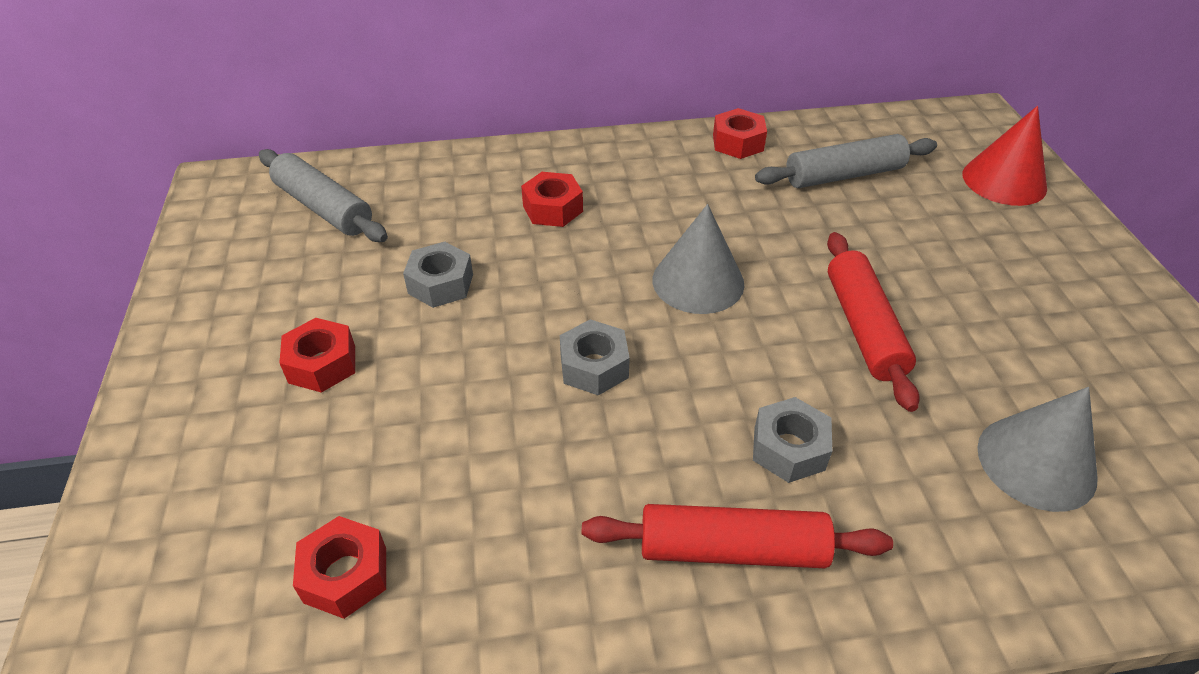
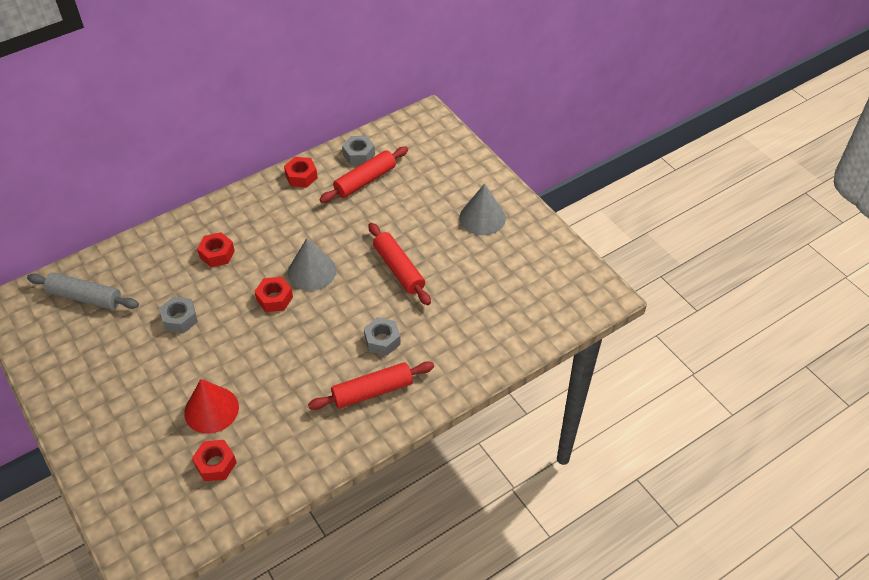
camera: 25 degrees left, 5 degrees up
red nut [279,318,355,393] -> red nut moved to [254,277,293,312]
grey nut [560,319,630,396] -> grey nut moved to [342,136,375,165]
grey rolling pin [755,134,937,188] -> red rolling pin [319,147,408,203]
red cone [962,106,1047,206] -> red cone moved to [184,379,239,434]
grey cone [977,387,1098,512] -> grey cone moved to [460,184,506,235]

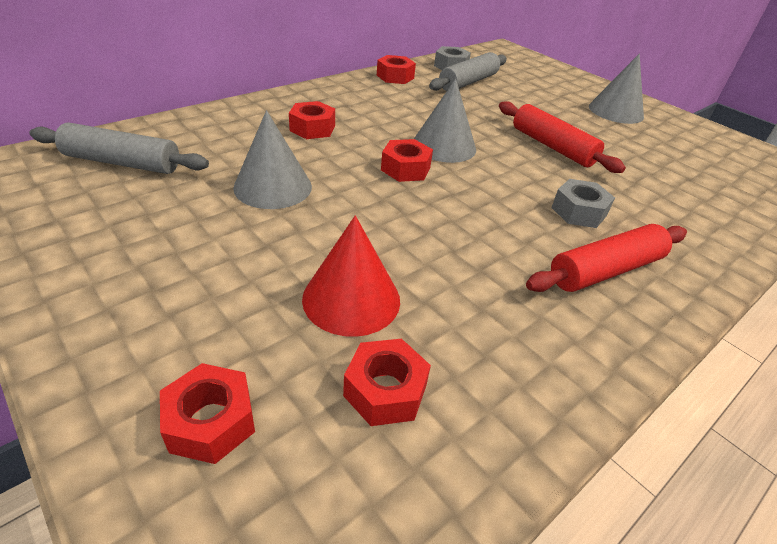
camera: 10 degrees left, 10 degrees down
grey nut [159,296,198,333] -> grey cone [233,110,312,209]
red rolling pin [319,147,408,203] -> grey rolling pin [429,52,507,91]
none -> red nut [160,363,255,464]

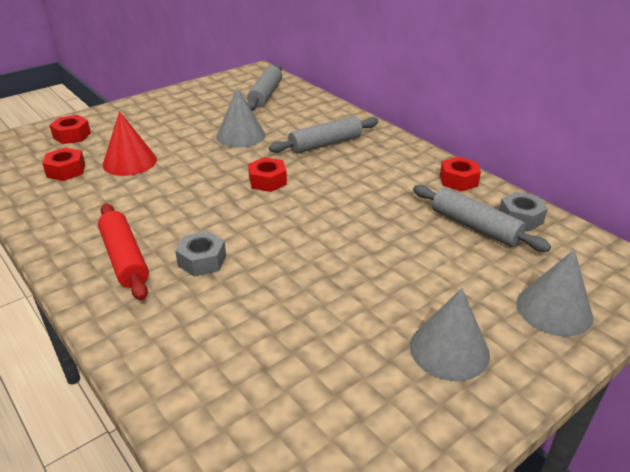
camera: 95 degrees right, 5 degrees down
red nut [289,101,335,139] -> grey rolling pin [269,116,378,154]
grey cone [414,79,476,163] -> grey cone moved to [516,249,593,337]
red rolling pin [499,101,626,173] -> none

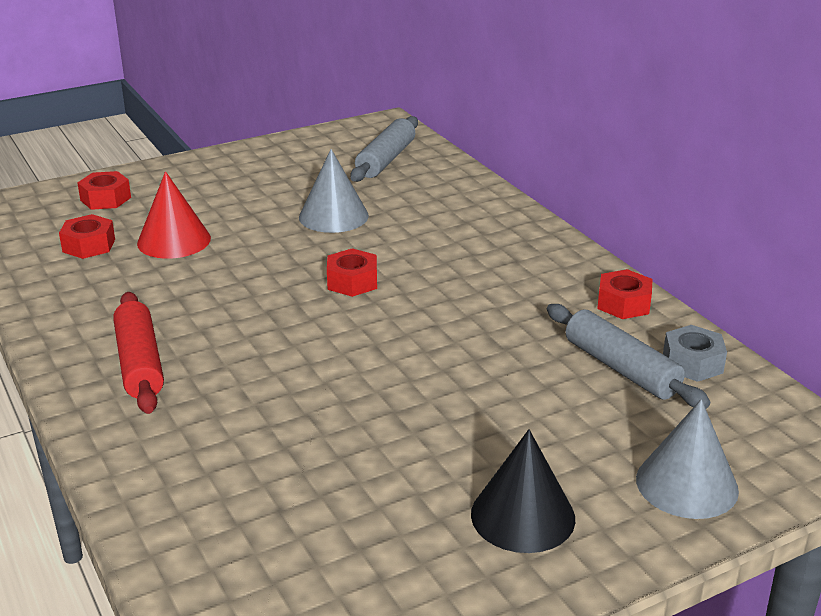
camera: 10 degrees right, 5 degrees down
grey nut [175,231,226,277] -> none
grey rolling pin [269,116,378,154] -> none
grey cone [410,288,490,381] -> black cone [471,429,575,553]

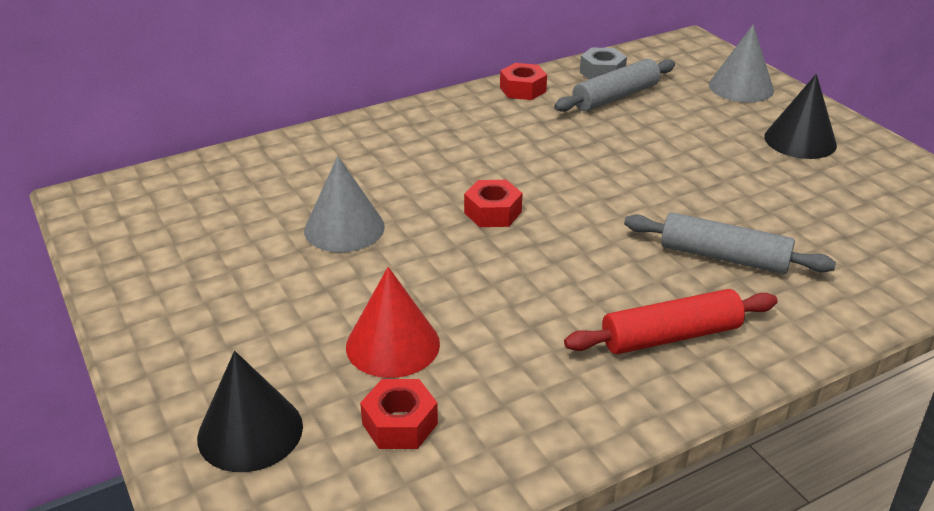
camera: 90 degrees left, 5 degrees up
red nut [77,171,131,210] -> black cone [197,351,303,472]
grey rolling pin [350,116,418,182] -> grey rolling pin moved to [624,212,836,274]

